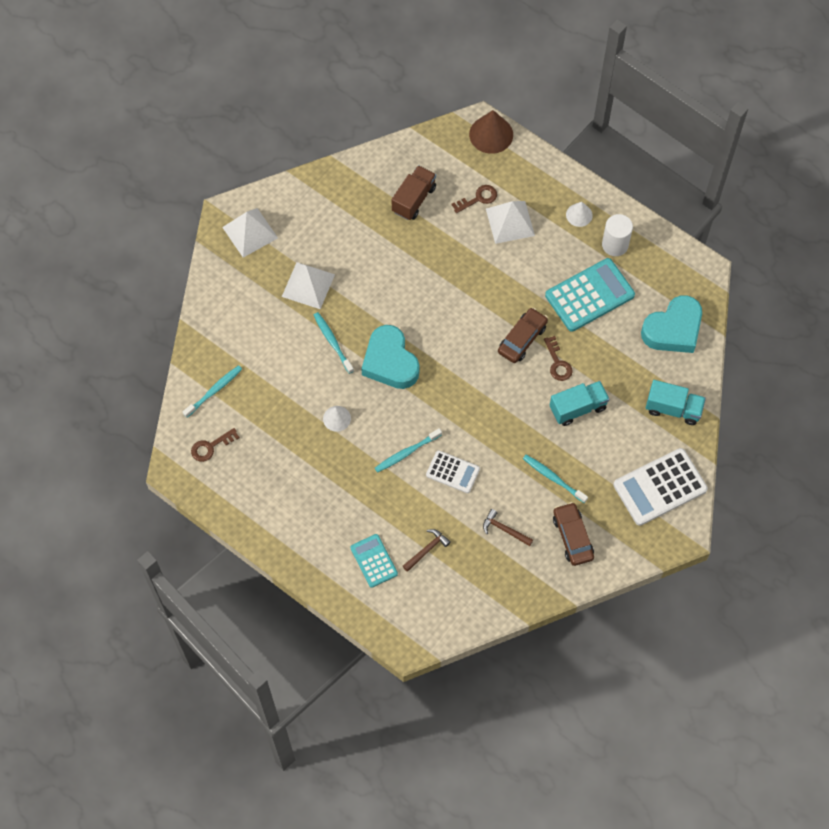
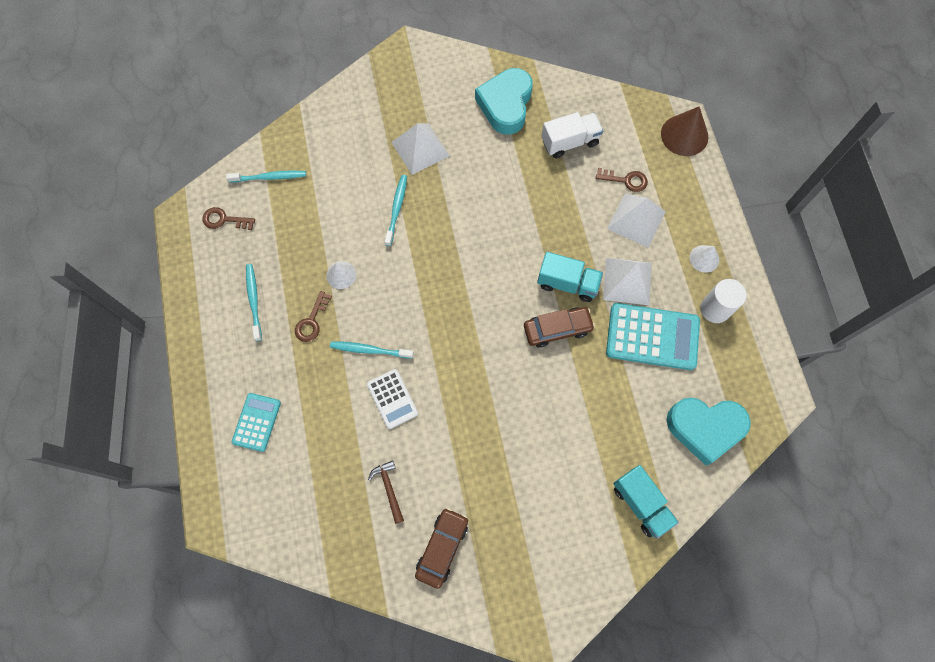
camera: 40 degrees right, 5 degrees up
white pyramid [222,208,278,258] -> white pyramid moved to [603,258,652,305]
turquoise heart [362,325,420,389] -> turquoise heart moved to [475,68,533,135]
brown truck [392,165,436,220] -> white truck [541,112,603,158]
brown hammer [403,529,451,572] -> none
turquoise toothbrush [523,455,588,503] -> turquoise toothbrush moved to [246,264,262,341]
brown key [544,336,573,381] -> brown key moved to [295,291,332,342]
turquoise truck [550,381,610,426] -> turquoise truck moved to [537,252,603,302]
white calculator [613,448,708,526] -> none

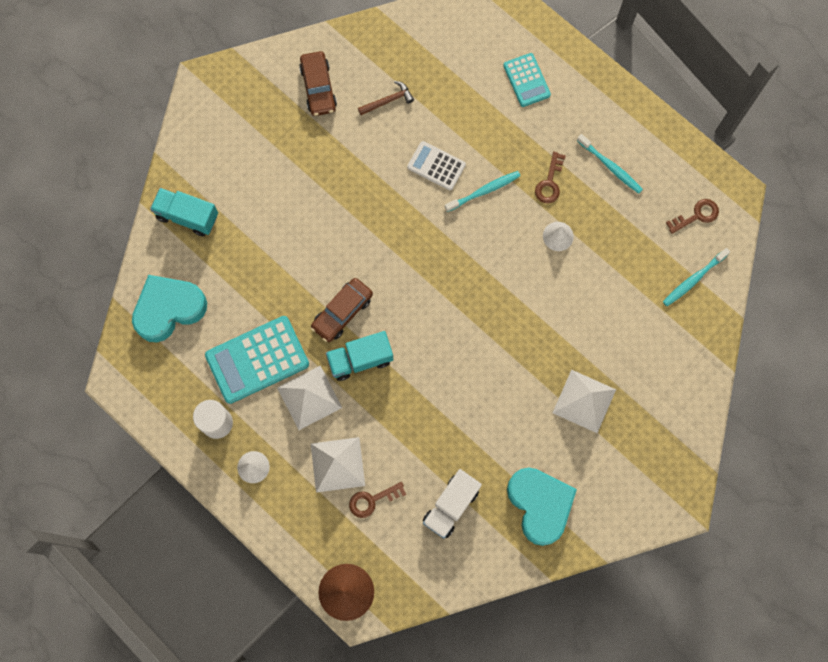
camera: 145 degrees right, 5 degrees up
brown key [295,291,332,342] -> brown key turned 150 degrees counterclockwise [535,152,566,203]
brown hammer [368,460,404,524] -> brown hammer turned 60 degrees counterclockwise [358,81,414,115]
turquoise toothbrush [385,175,407,246] -> none

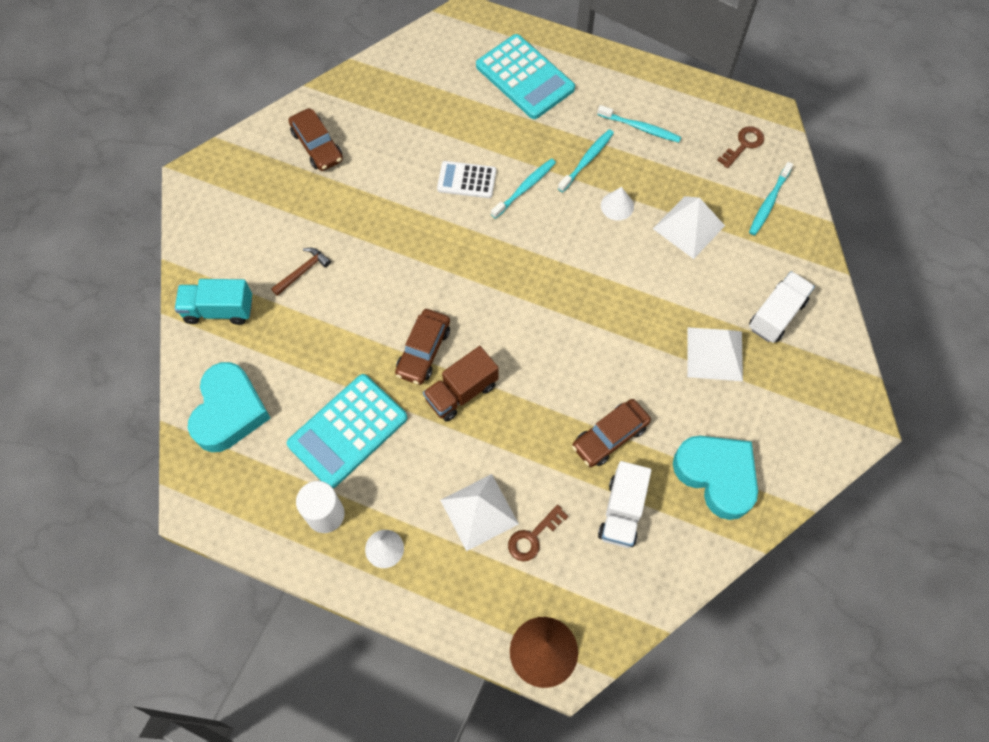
camera: 20 degrees left, 10 degrees down
turquoise heart [132,275,207,342] -> turquoise heart turned 150 degrees clockwise [188,362,271,452]
white pyramid [277,366,342,430] -> white pyramid moved to [653,196,725,259]
turquoise truck [326,331,393,381] -> brown truck [423,346,499,421]
brown hammer [358,81,414,115] -> brown hammer moved to [271,248,331,296]
turquoise calculator [503,53,551,107] -> turquoise calculator [476,34,575,119], size x1.72
brown key [535,152,566,203] -> turquoise toothbrush [558,129,614,192]
none -> brown car [572,399,651,467]
none -> white truck [749,271,815,343]

